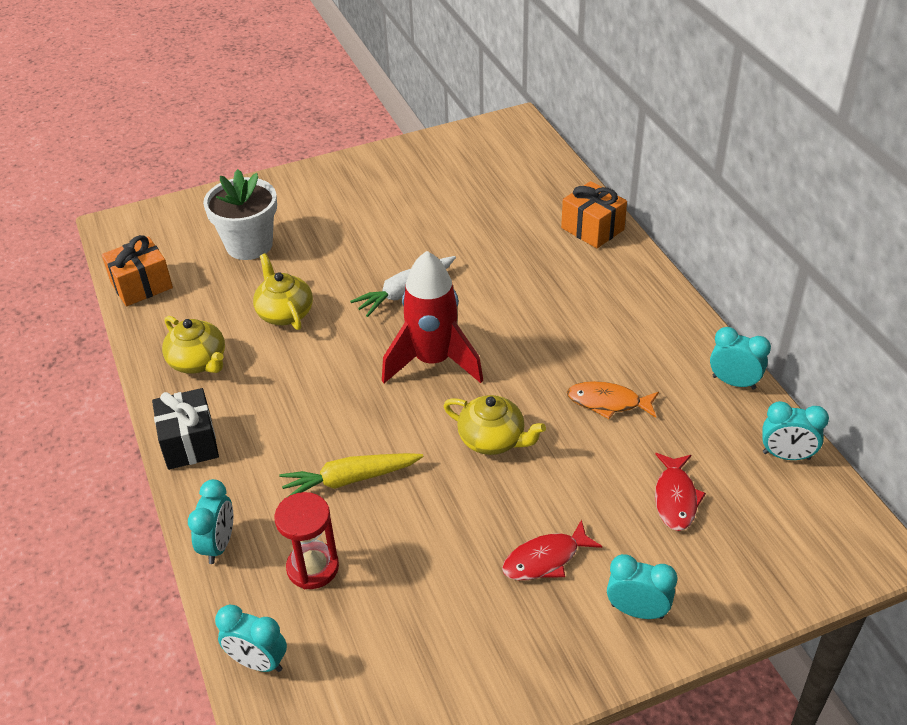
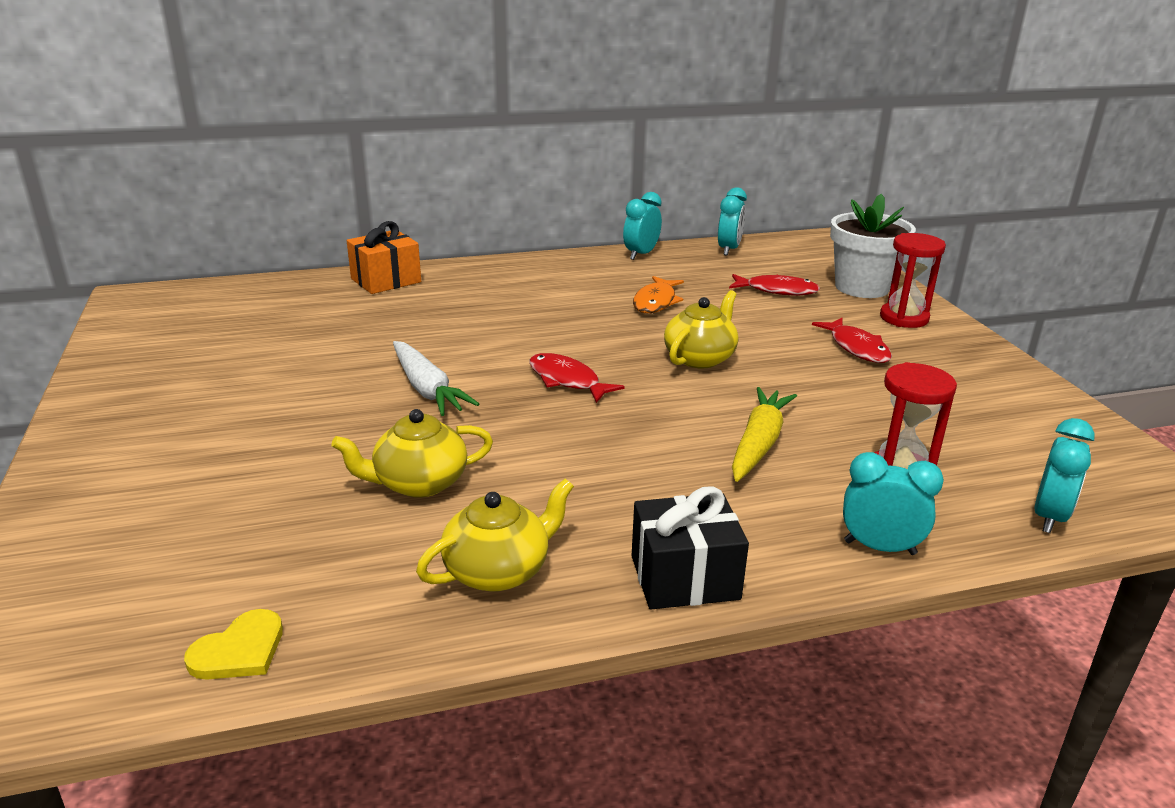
camera: 85 degrees left, 15 degrees down
orange gift [102,235,173,306] -> yellow heart [184,609,283,680]
white flower pot [203,169,277,260] -> white flower pot moved to [830,194,916,298]
yellow carrot [279,453,424,497] -> yellow carrot turned 150 degrees counterclockwise [732,387,797,482]
red rocket [382,251,483,383] -> red fish [529,353,625,403]
turquoise clock [607,554,677,619] -> red hourglass [880,233,946,328]

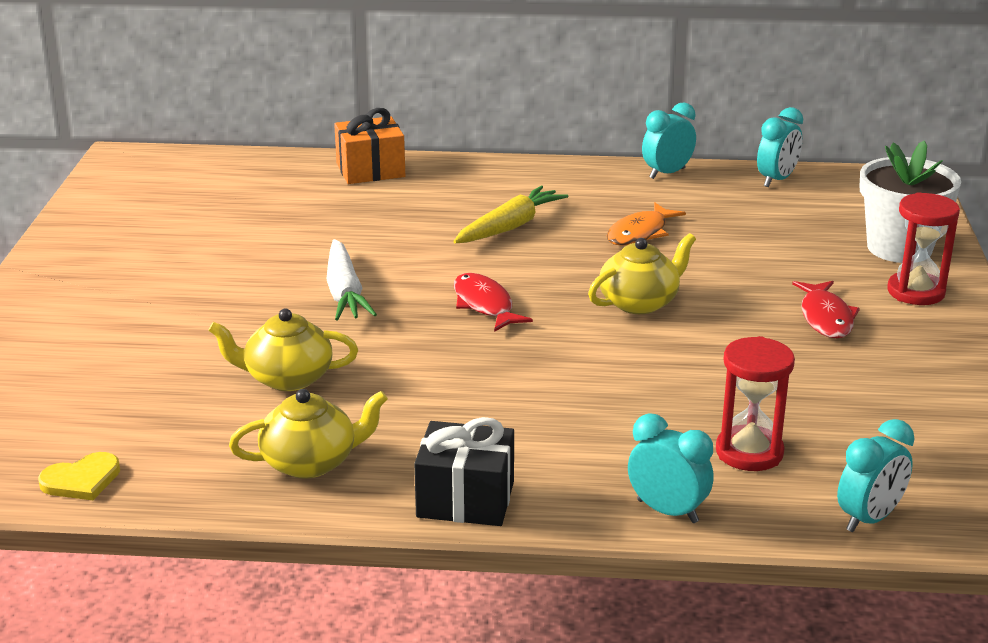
camera: 20 degrees right, 0 degrees up
red fish [729,274,820,295] -> none
yellow carrot [732,387,797,482] -> yellow carrot moved to [453,186,569,243]

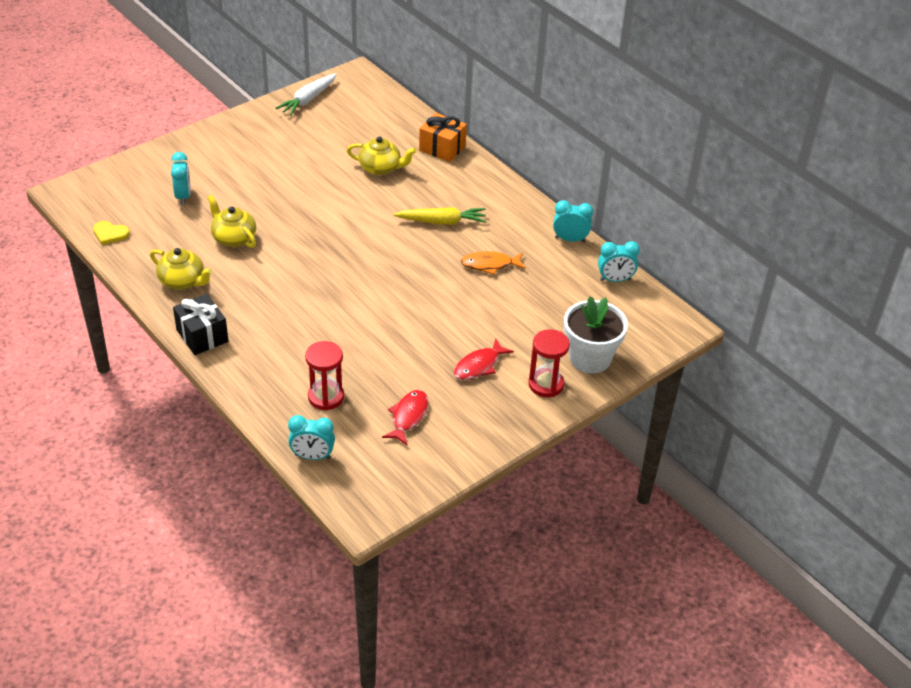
camera: 45 degrees right, 15 degrees up
white carrot [326,239,377,321] -> white carrot moved to [276,73,337,116]
red fish [454,273,533,332] -> red fish moved to [382,390,428,445]
yellow teapot [588,233,696,314] -> yellow teapot moved to [347,136,416,175]
turquoise clock [628,413,714,523] -> turquoise clock moved to [171,152,191,205]

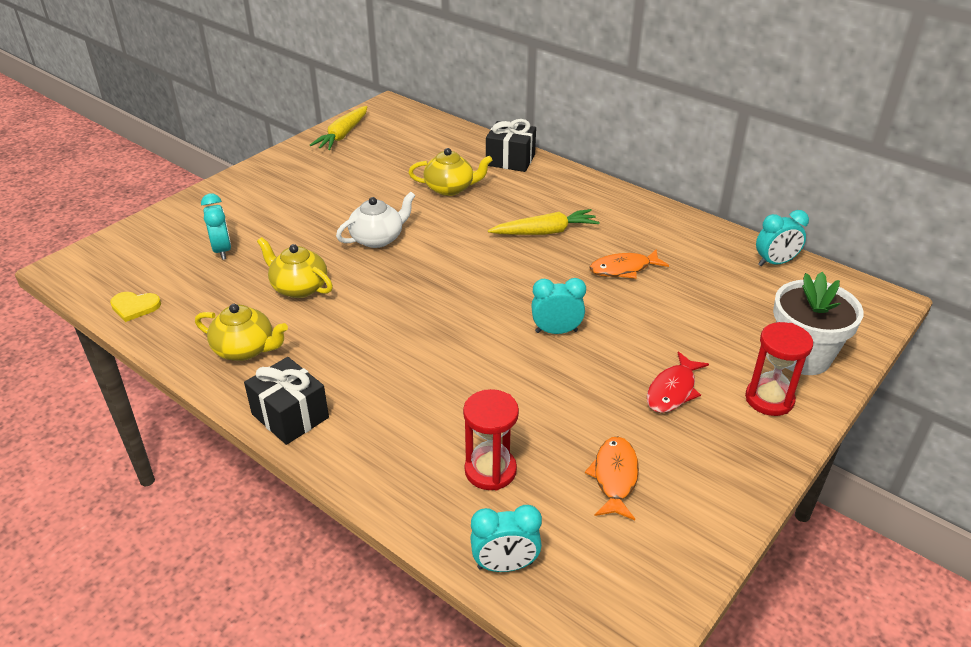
camera: 10 degrees left, 5 degrees down
white carrot [276,73,337,116] -> yellow carrot [310,106,368,150]
red fish [382,390,428,445] -> orange fish [585,437,639,520]
orange gift [419,113,467,162] -> black gift [486,119,536,172]
turquoise clock [553,200,593,242] -> turquoise clock moved to [531,278,586,334]
none -> white teapot [336,192,415,248]

